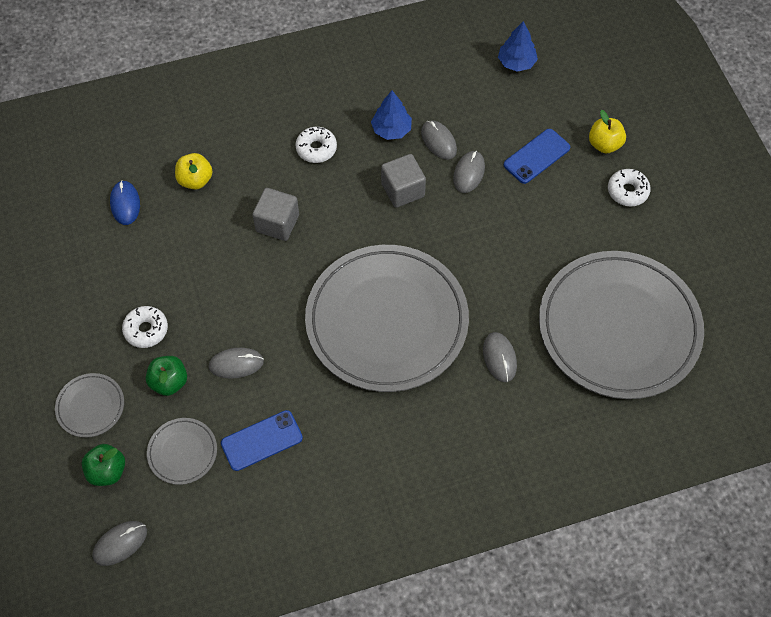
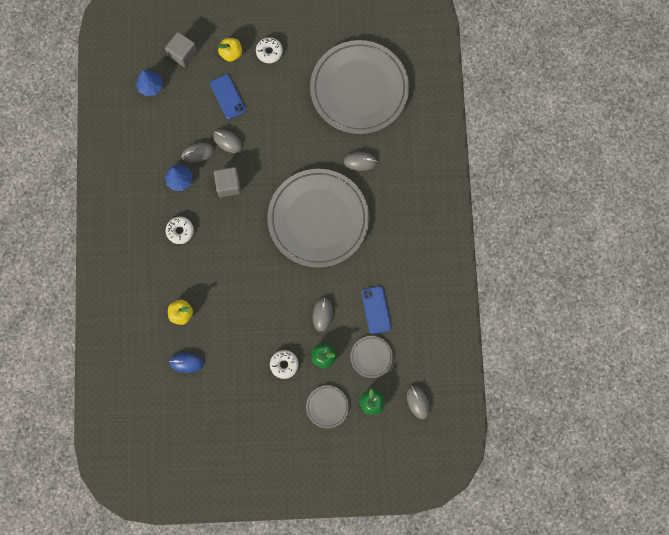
camera: 75 degrees left, 15 degrees up
grey cube [252,188,299,241] -> grey cube moved to [165,32,197,67]

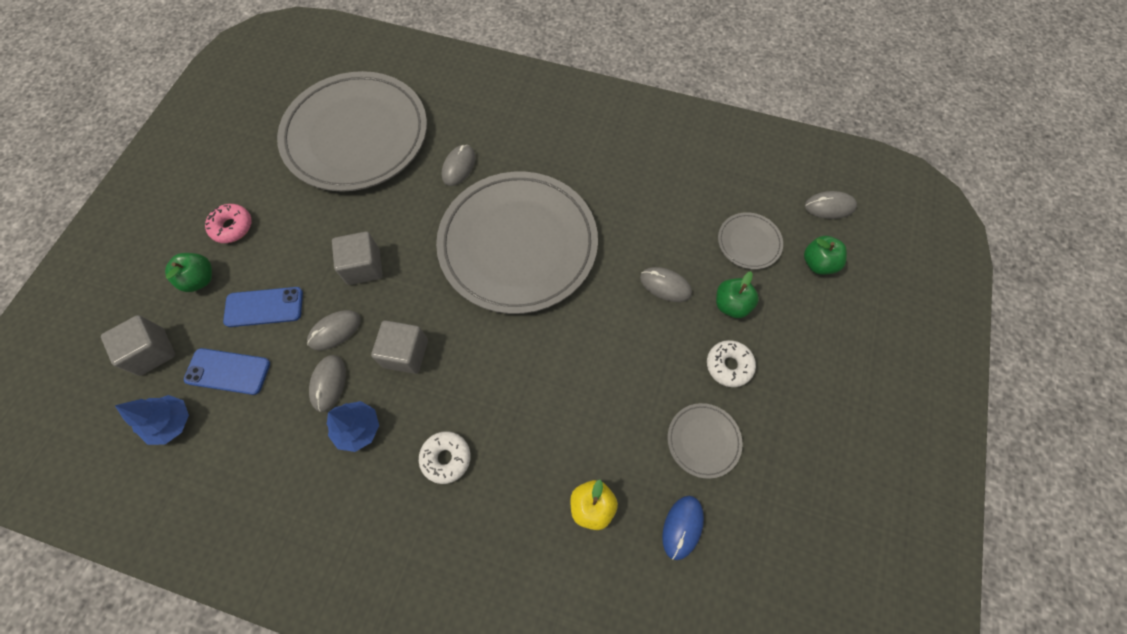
camera: 70 degrees left, 10 degrees down
yellow apple [218,38,242,62] -> green apple [165,253,212,292]
white donut [256,37,283,63] -> pink donut [205,204,252,243]
grey plate [306,385,349,428] -> grey plate moved to [668,403,743,479]
blue phone [361,286,391,334] -> blue phone moved to [184,348,270,395]
none -> grey cube [332,232,383,285]

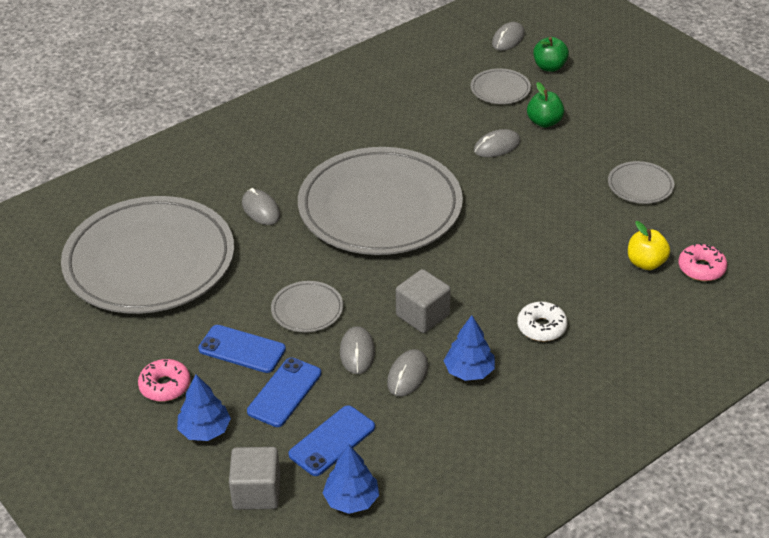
camera: 55 degrees left, 25 degrees down
green apple [165,253,212,292] -> blue tree [177,374,231,441]
grey mouse [309,355,346,412] -> grey mouse turned 75 degrees clockwise [387,349,428,396]
grey cube [332,232,383,285] -> grey plate [271,281,343,332]
blue mouse [662,496,704,560] -> none
white donut [707,340,756,387] -> none
none -> blue phone [198,325,286,373]
none -> pink donut [678,243,727,281]

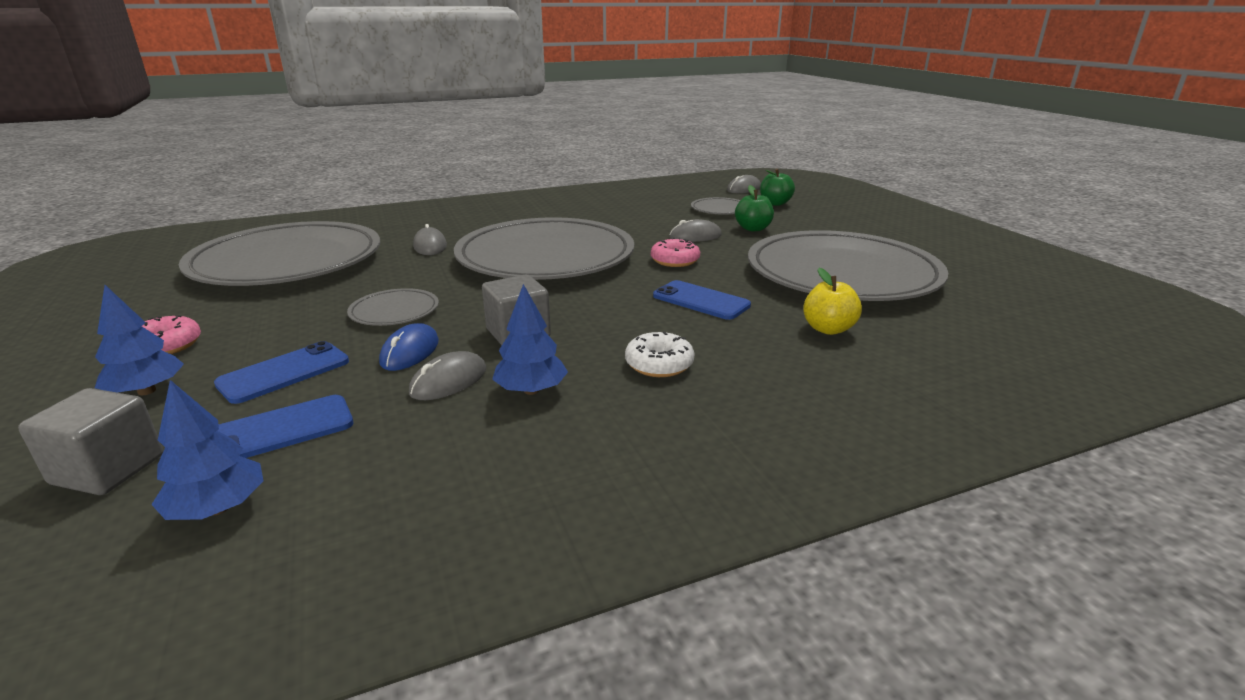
camera: 15 degrees right, 15 degrees down
blue phone [198,325,286,373] -> blue phone moved to [653,280,751,320]
grey mouse [340,326,375,374] -> blue mouse [379,323,439,371]
grey plate [608,161,674,204] -> grey plate [748,230,948,301], size x2.46
pink donut [678,243,727,281] -> pink donut moved to [651,238,700,267]

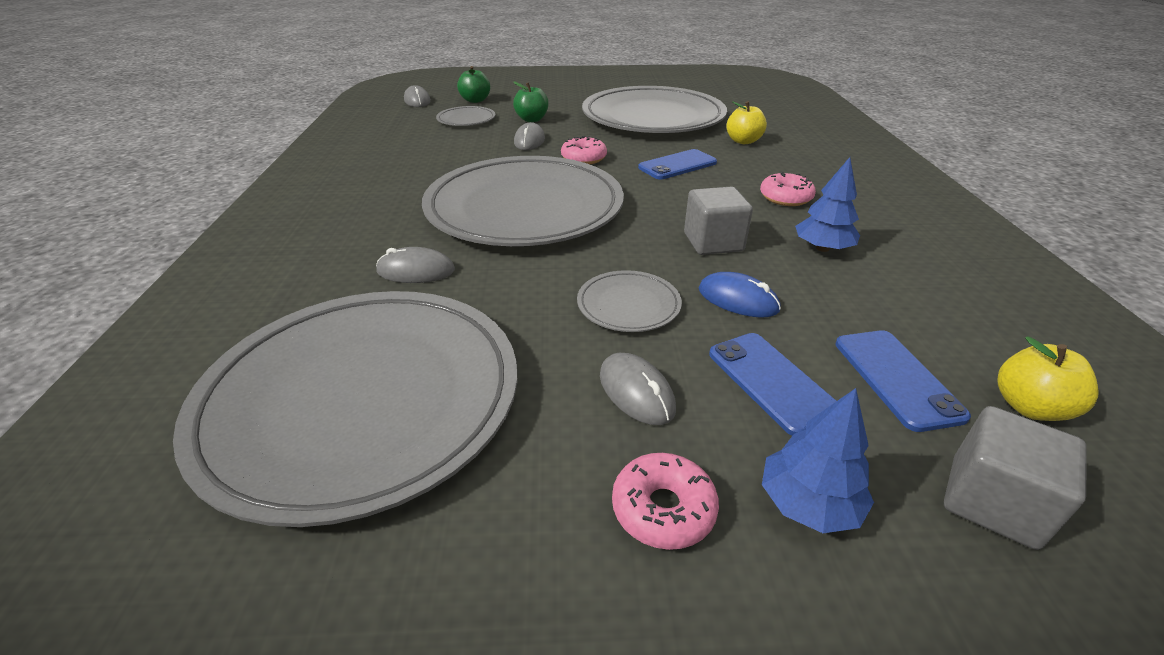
camera: 70 degrees left, 10 degrees up
blue tree [151,380,263,520] -> yellow apple [998,336,1099,421]
grey mouse [409,351,486,400] -> grey mouse moved to [600,353,676,425]
white donut [625,332,695,377] -> pink donut [760,172,816,206]

